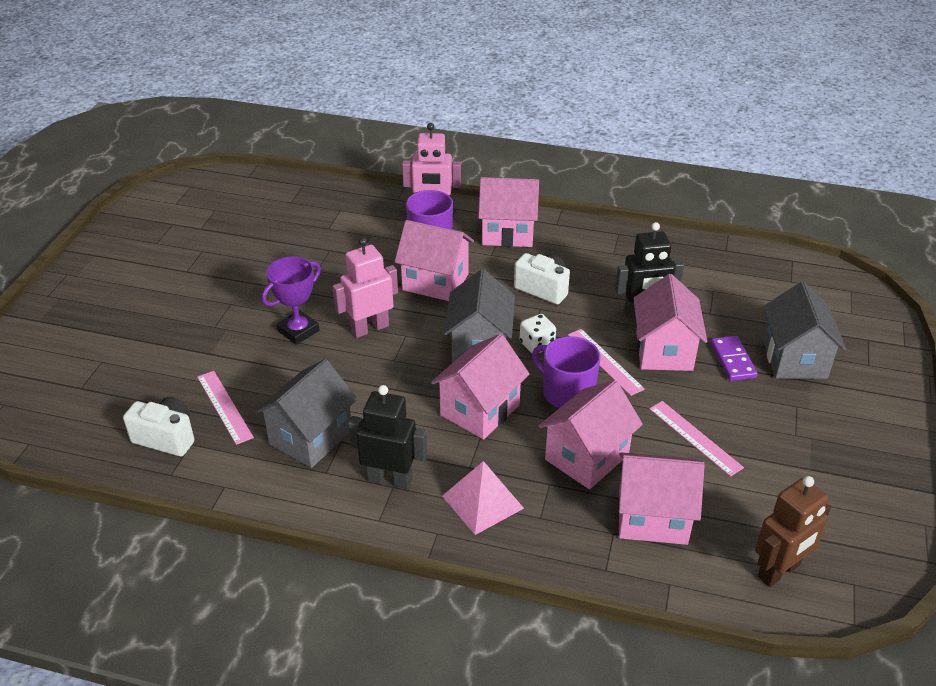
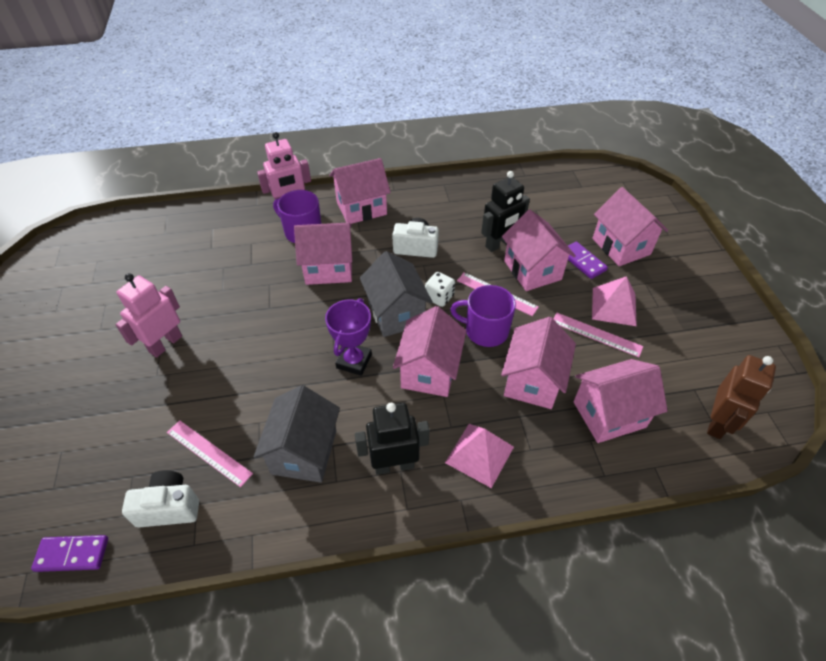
camera: 25 degrees left, 10 degrees up
purple trophy [262,256,321,345] -> purple trophy moved to [325,298,372,376]
pink robot [333,237,398,338] -> pink robot moved to [115,273,182,358]
grey house [763,282,846,379] -> pink house [592,187,668,266]
none -> purple domino [31,535,108,572]
none -> pink pyramid [592,276,637,326]

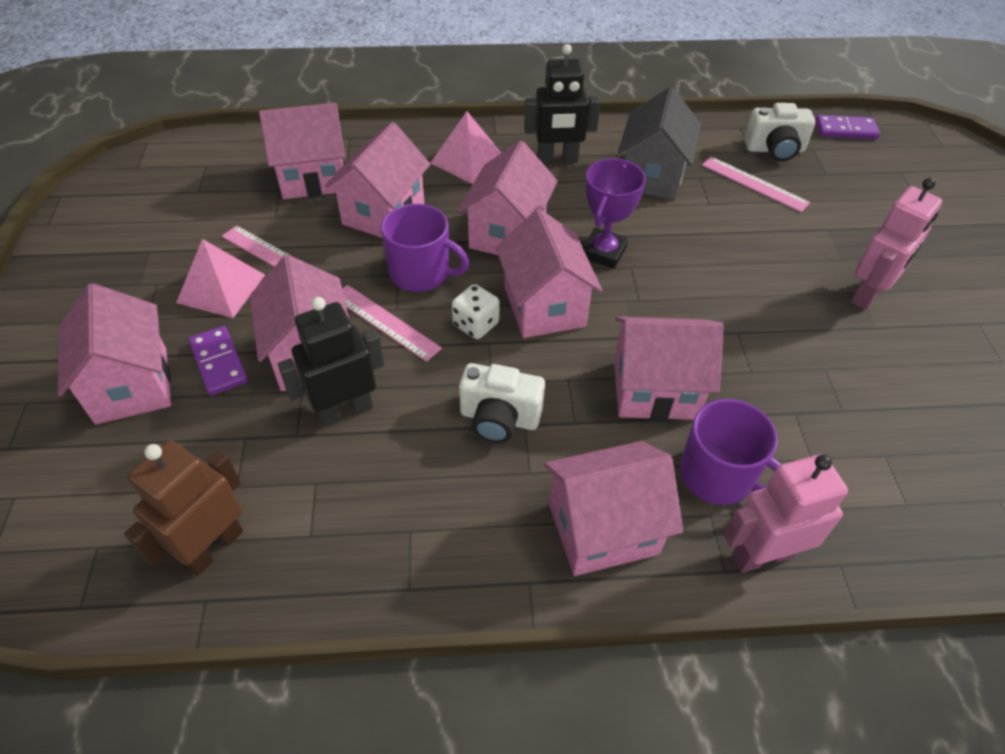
camera: 175 degrees left, 0 degrees up
grey house [360,251,433,337] -> pink house [496,209,602,338]
brown robot [707,355,776,439] -> brown robot moved to [124,440,243,576]

